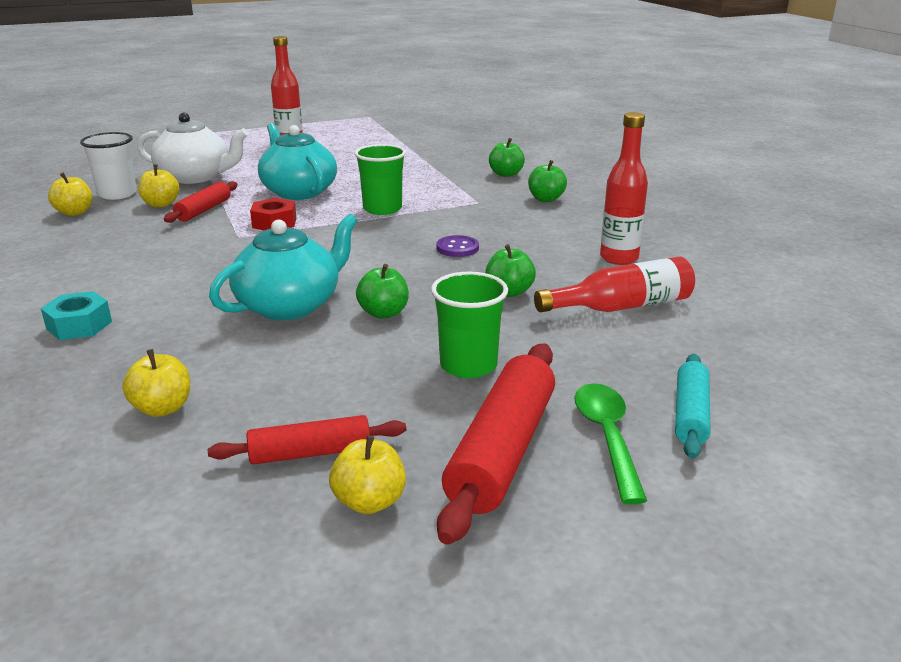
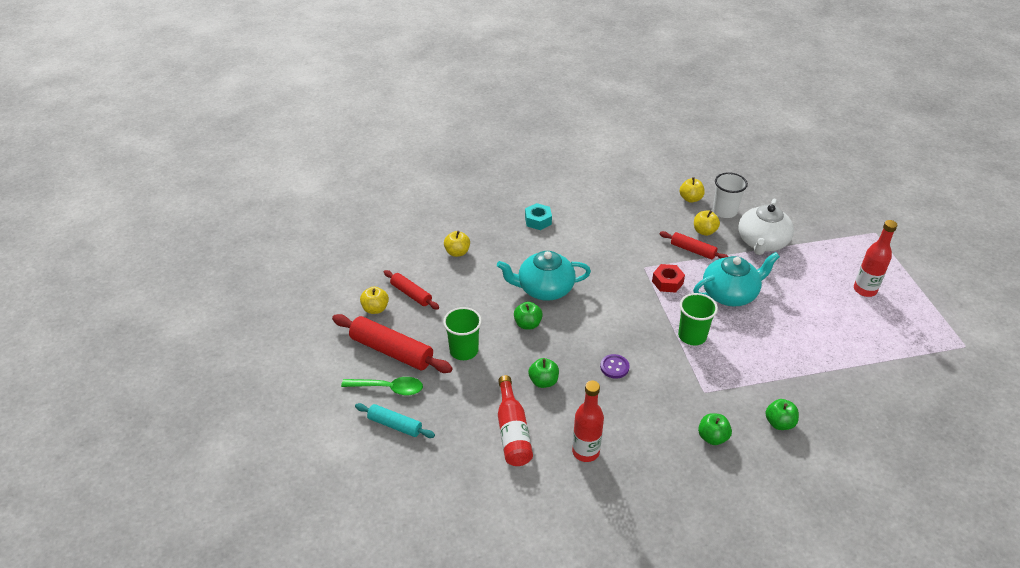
camera: 100 degrees right, 15 degrees up
red rolling pin [208,415,406,465] -> red rolling pin turned 45 degrees counterclockwise [384,270,439,309]
turquoise teapot [209,214,358,320] -> turquoise teapot turned 120 degrees clockwise [497,251,591,301]

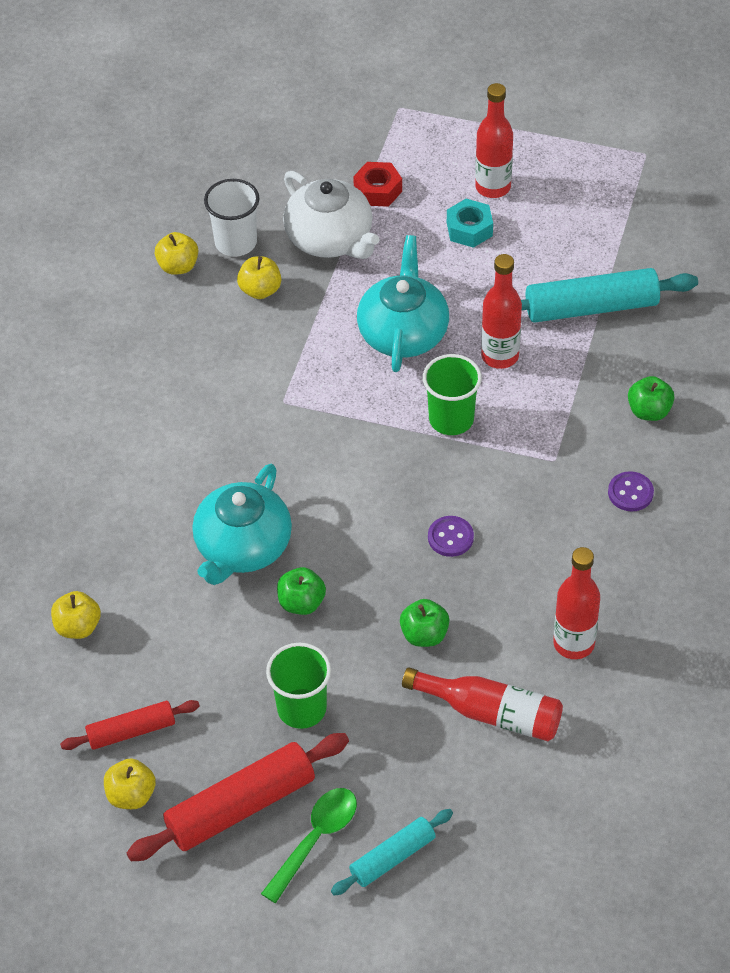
camera: 60 degrees left, 10 degrees up
turquoise nut [525,203,552,230] -> turquoise nut moved to [447,199,493,248]
red nut [652,264,685,293] -> red nut moved to [353,162,402,207]
red rolling pin [660,231,728,260] -> none
green apple [698,413,732,445] -> purple button [608,471,654,512]
none -> red bottle [481,254,522,369]
none -> turquoise rolling pin [521,268,698,323]

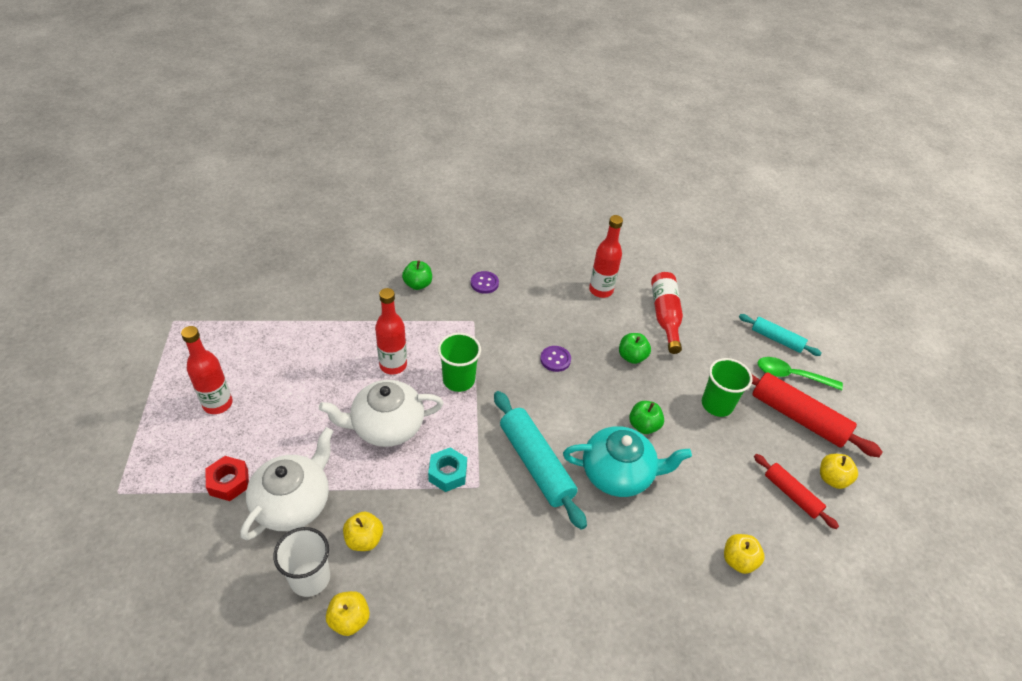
camera: 115 degrees left, 5 degrees down
turquoise teapot [357,235,449,372] -> white teapot [319,380,443,447]
turquoise nut [447,199,493,248] -> turquoise nut moved to [428,447,467,492]
turquoise rolling pin [521,268,698,323] -> turquoise rolling pin moved to [494,391,587,530]

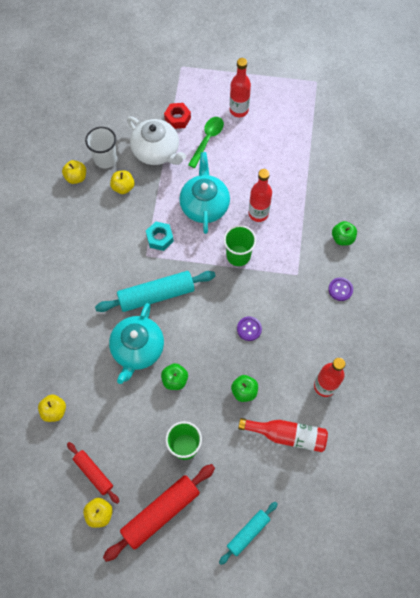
camera: 105 degrees right, 20 degrees up
white teapot [319,380,443,447] -> turquoise teapot [179,152,230,234]
red rolling pin [754,454,839,529] -> red rolling pin turned 75 degrees clockwise [67,442,120,504]
green spoon [757,357,843,390] -> green spoon moved to [188,117,224,168]

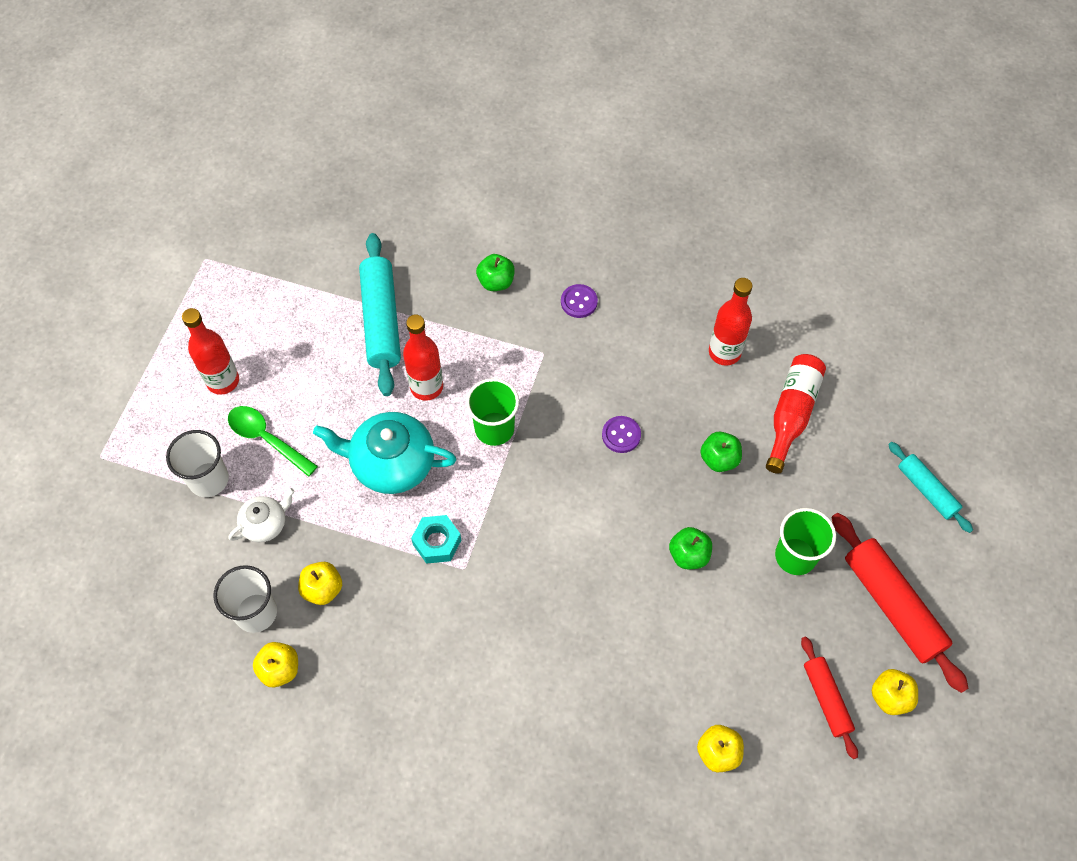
camera: 80 degrees left, 5 degrees down
red rolling pin [67,442,120,504] -> red rolling pin turned 75 degrees counterclockwise [801,637,858,759]
turquoise rolling pin [95,271,215,312] -> turquoise rolling pin moved to [359,233,401,396]
turquoise teapot [109,303,164,384] -> none
white teapot [127,116,186,165] -> white teapot [229,488,295,542], size x0.55
red nut [164,103,191,129] -> white cup [166,430,229,497]

